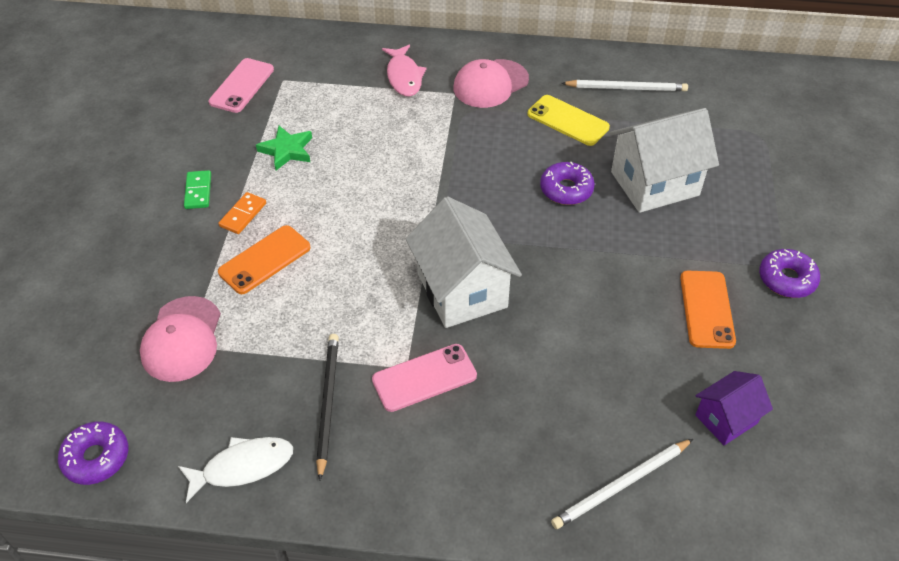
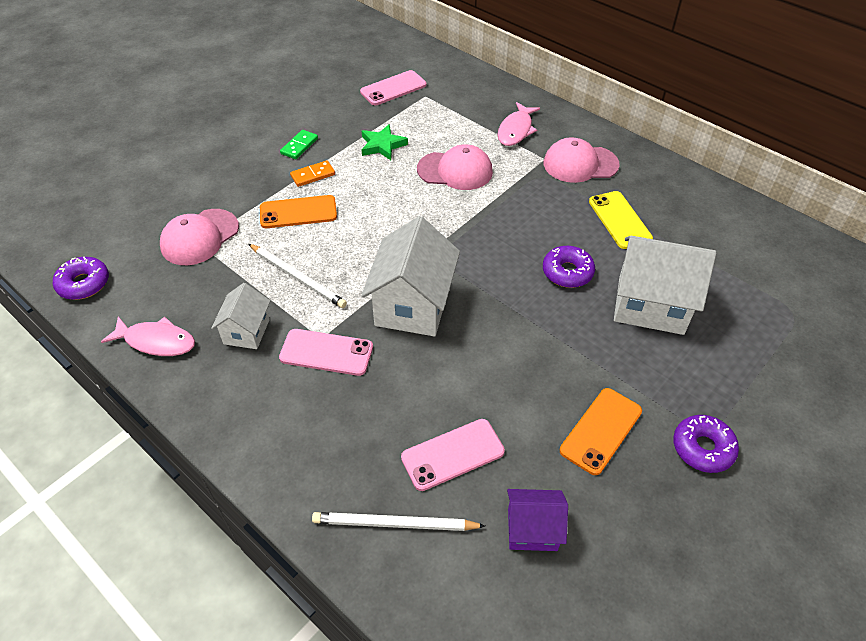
camera: 35 degrees right, 0 degrees up
white fish [178,437,293,503] -> pink fish [101,316,195,356]
black pencil [316,334,339,481] -> white house [211,283,270,349]
white pencil [562,80,688,91] -> white pencil moved to [249,244,347,308]
none -> pink phone [401,419,505,491]
none -> pink cap [417,144,493,190]

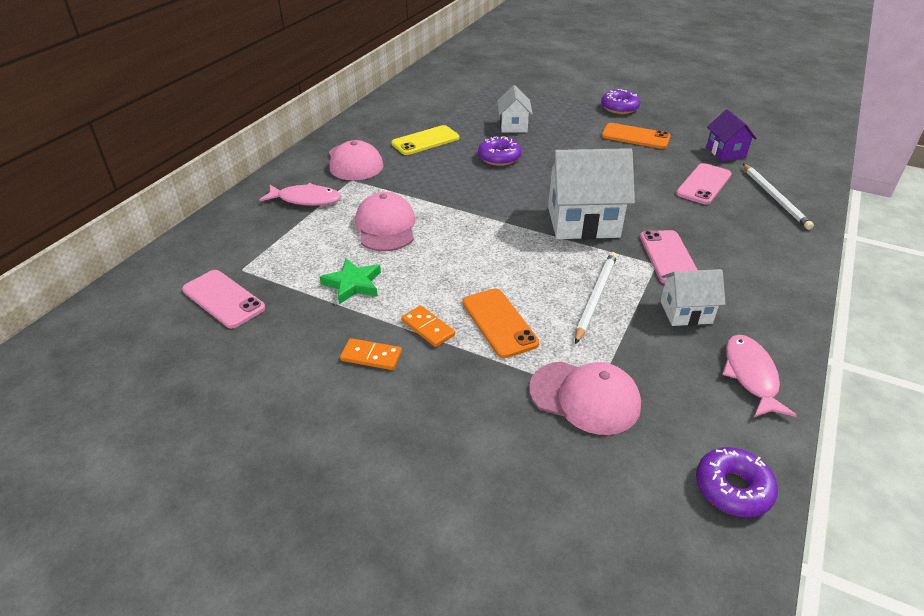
camera: 105 degrees left, 10 degrees down
green domino [280,130,318,159] -> orange domino [340,338,402,370]
pink phone [401,419,505,491] -> pink phone turned 75 degrees clockwise [676,163,732,205]
white house [614,236,716,335] -> white house [497,85,533,133], size x0.56

